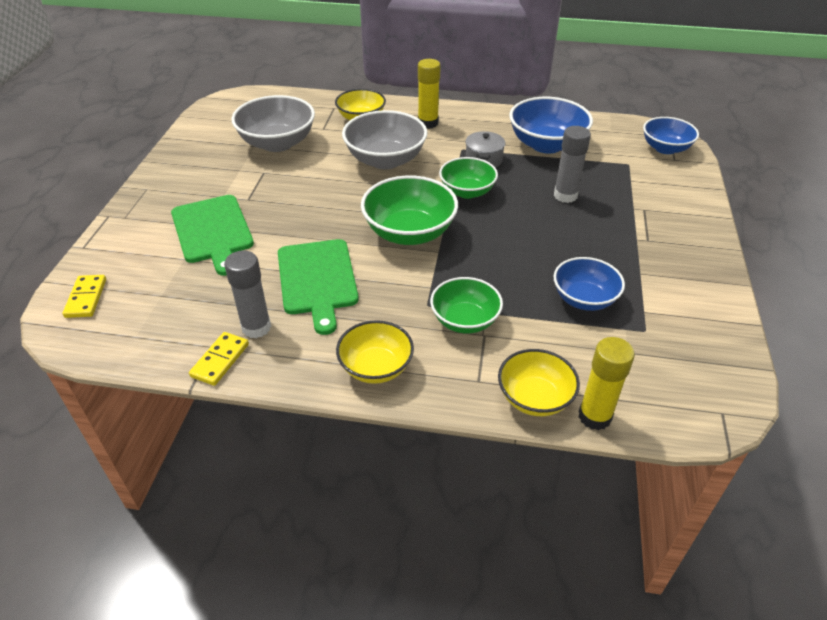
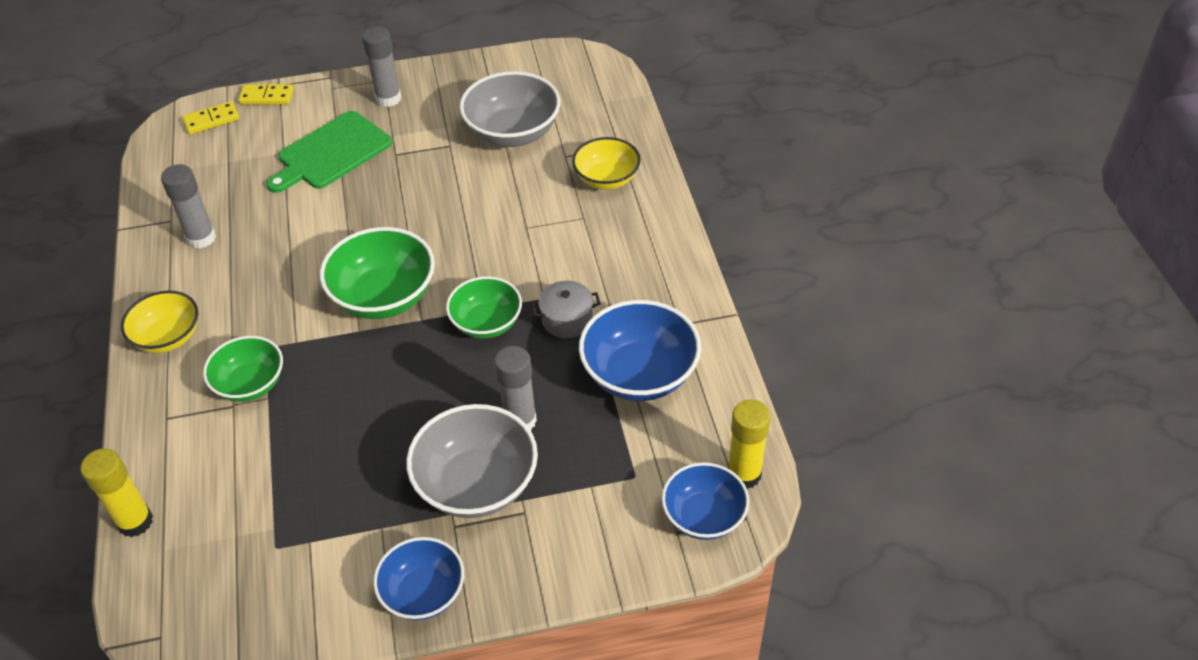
camera: 70 degrees right, 5 degrees up
yellow domino [189,332,249,386] -> yellow domino moved to [238,84,294,104]
green cutting board [278,239,359,335] -> none
grey bowl [342,110,427,169] -> grey bowl moved to [406,404,538,518]
yellow glue stick [418,59,441,129] -> yellow glue stick moved to [728,399,770,489]
yellow bowl [498,349,580,416] -> none
blue bowl [554,257,625,311] -> blue bowl moved to [373,537,464,620]
none -> grey glue stick [362,26,401,107]

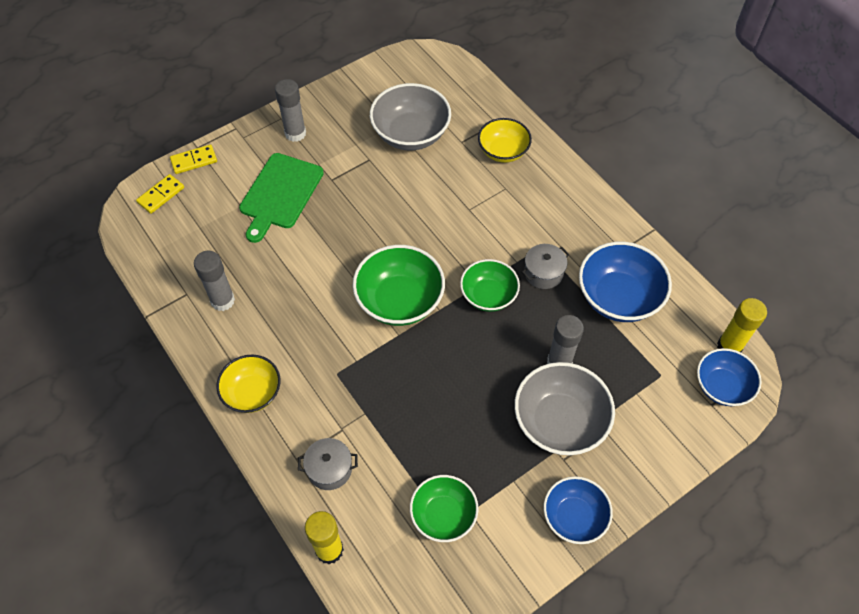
camera: 25 degrees left, 10 degrees up
green bowl [203,336,283,402] -> green bowl moved to [410,475,478,542]
none -> grey pot [298,438,358,490]

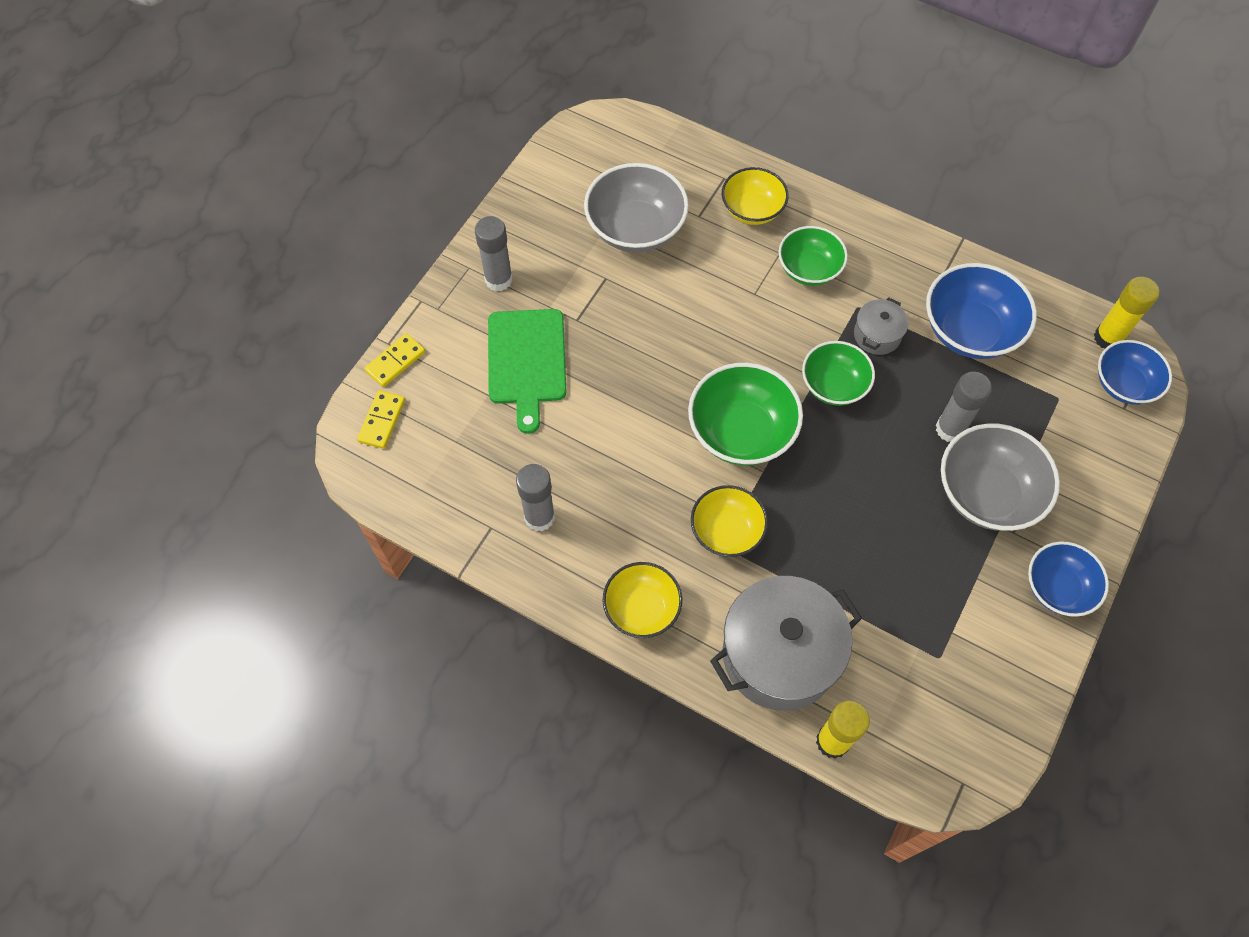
camera: 25 degrees left, 5 degrees up
grey pot [298,438,358,490] -> grey pot [710,576,862,711], size x2.12
green bowl [410,475,478,542] -> green bowl moved to [778,226,848,286]
none -> yellow bowl [691,485,768,557]

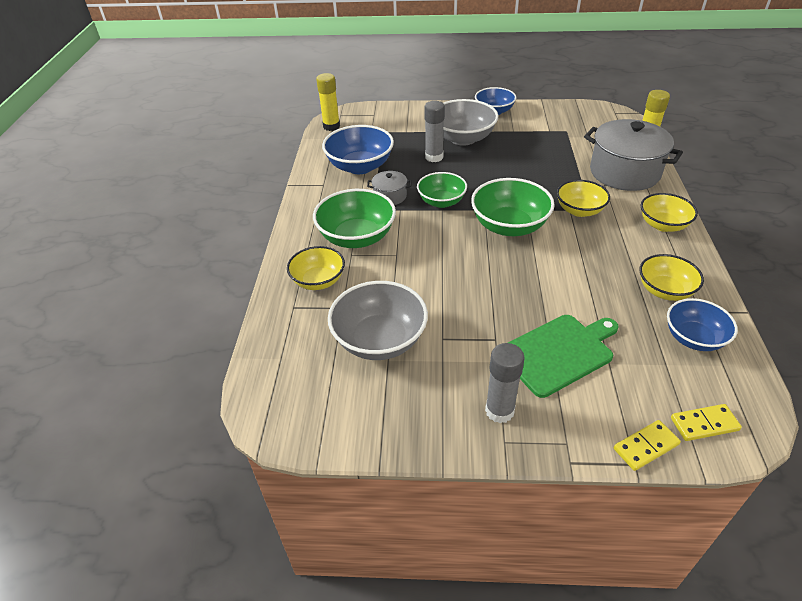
camera: 115 degrees left, 20 degrees down
yellow domino [364,333,425,387] -> yellow domino turned 45 degrees counterclockwise [614,420,681,471]
grey glue stick [516,464,555,531] -> yellow bowl [639,254,704,301]
green bowl [778,226,848,286] -> green bowl [313,189,396,248], size x1.53
blue bowl [1098,340,1172,405] -> blue bowl moved to [667,298,738,351]

